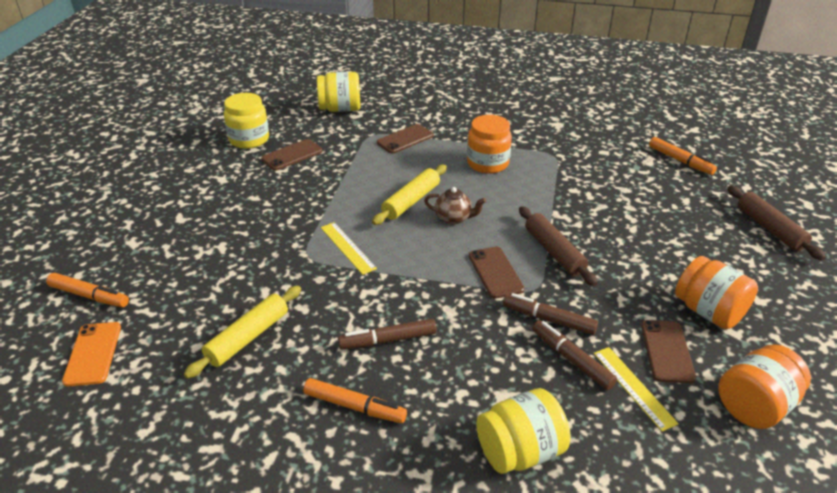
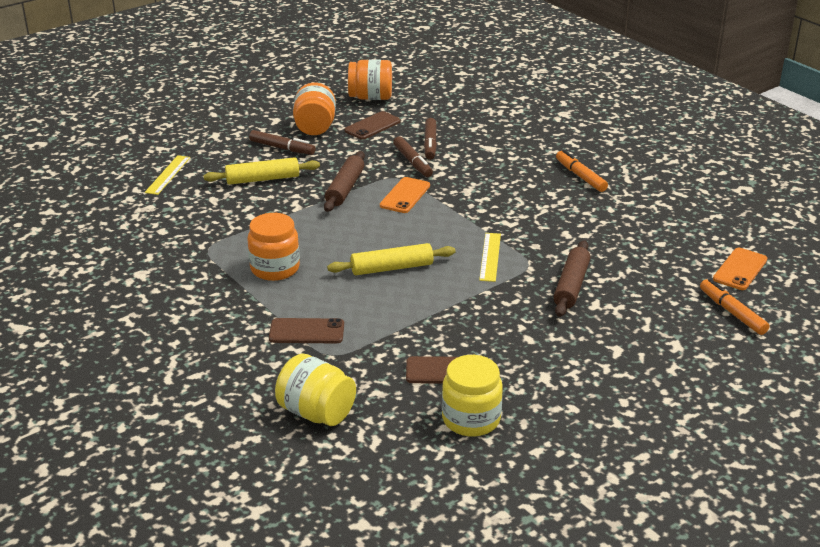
camera: 140 degrees left, 5 degrees down
yellow rolling pin [184,286,301,378] -> yellow rolling pin moved to [203,157,320,185]
brown marker [338,319,437,349] -> brown marker moved to [249,130,316,155]
brown teapot [424,187,486,225] -> none
brown phone [469,247,525,299] -> orange phone [380,177,430,213]
yellow jar [476,388,571,474] -> none
yellow ruler [594,347,679,432] -> yellow ruler moved to [145,155,190,195]
orange marker [649,137,717,175] -> none
brown rolling pin [727,186,826,260] -> brown rolling pin moved to [553,240,590,317]

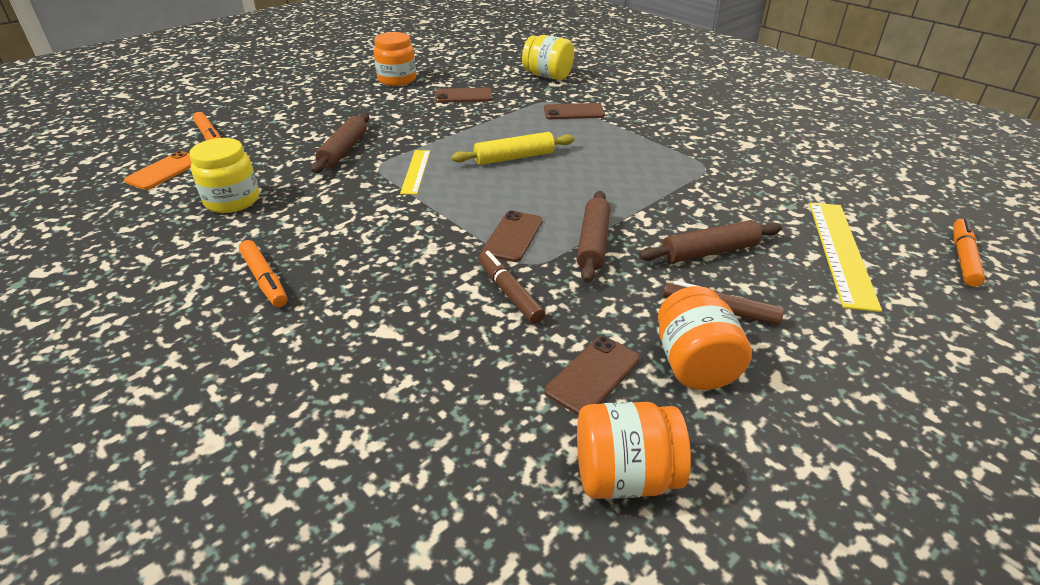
camera: 175 degrees right, 5 degrees up
yellow ruler [145,155,190,195] -> yellow ruler [809,202,882,312], size x1.69
yellow rolling pin [203,157,320,185] -> brown rolling pin [639,220,782,263]
orange jar [248,213,300,281] -> orange jar moved to [374,32,416,86]
orange phone [380,177,430,213] -> brown phone [482,211,543,262]
brown marker [424,118,437,160] -> none
yellow jar [442,355,503,437] -> yellow jar moved to [189,138,259,213]
none -> orange marker [953,218,985,287]

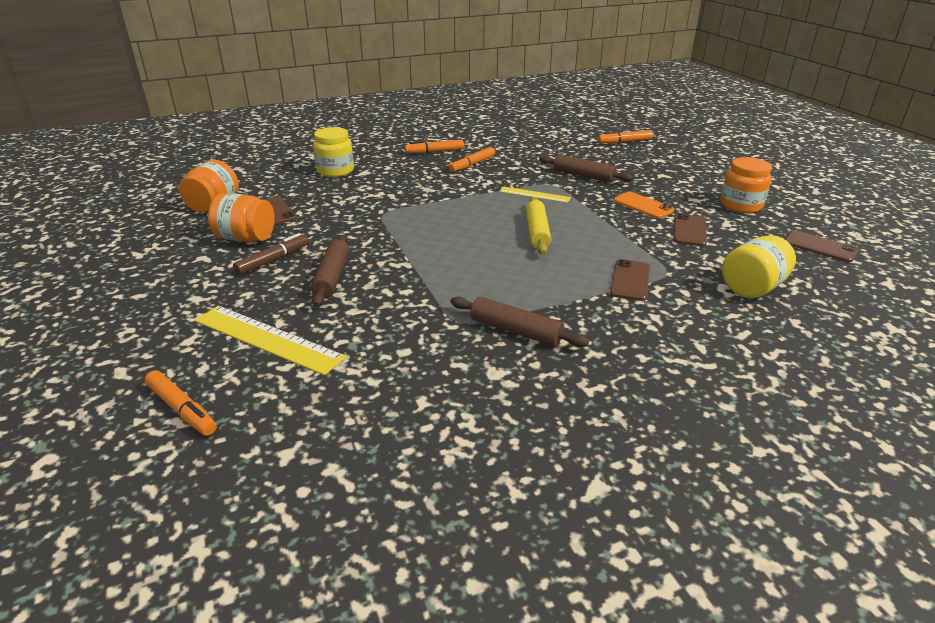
camera: 110 degrees right, 5 degrees down
orange phone [124,151,192,190] -> orange phone moved to [613,191,674,219]
yellow jar [189,138,259,213] -> yellow jar moved to [313,127,354,177]
brown marker [478,251,545,324] -> none
brown phone [482,211,543,262] -> brown phone moved to [785,230,859,262]
brown rolling pin [577,191,610,283] -> brown rolling pin moved to [450,296,589,347]
none -> orange marker [449,147,495,172]

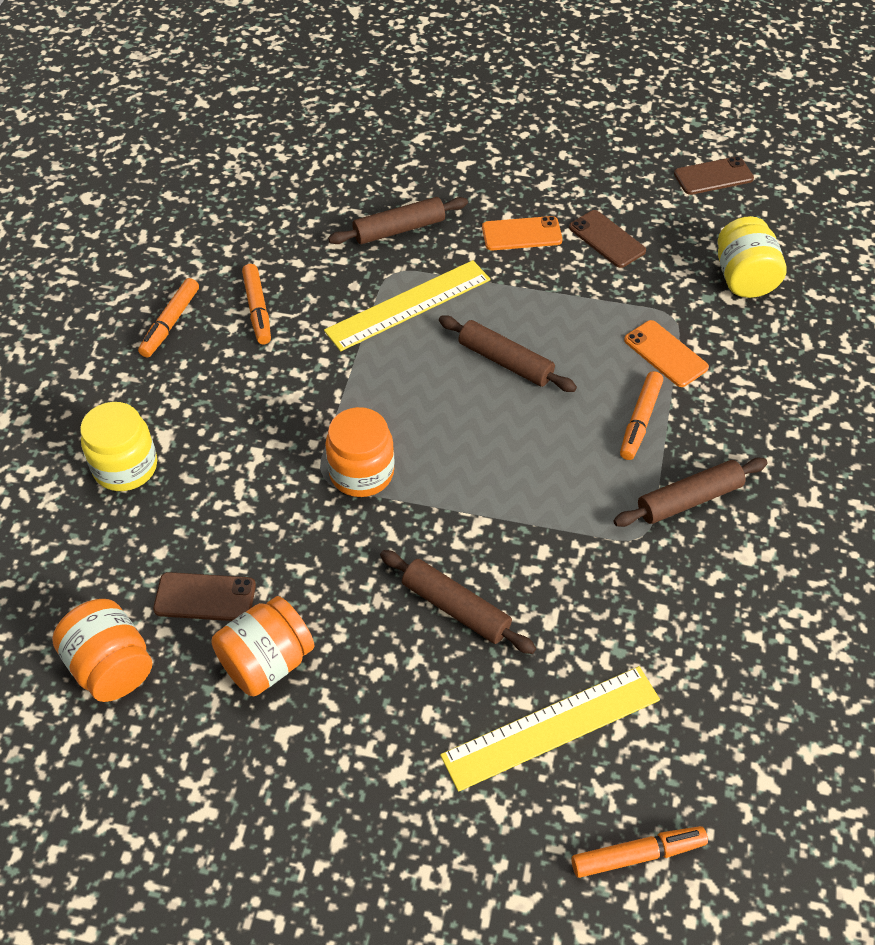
camera: 55 degrees left, 20 degrees up
brown marker [233,233,309,275] -> none
yellow ruler [499,187,571,203] -> yellow ruler [324,260,491,351], size x1.69
yellow rolling pin [526,197,551,254] -> brown rolling pin [439,316,577,392]
orange marker [598,130,653,143] -> orange marker moved to [620,371,663,460]
brown phone [610,259,650,301] -> orange phone [624,320,709,387]
orange jar [720,157,772,213] -> orange jar moved to [325,407,395,497]

